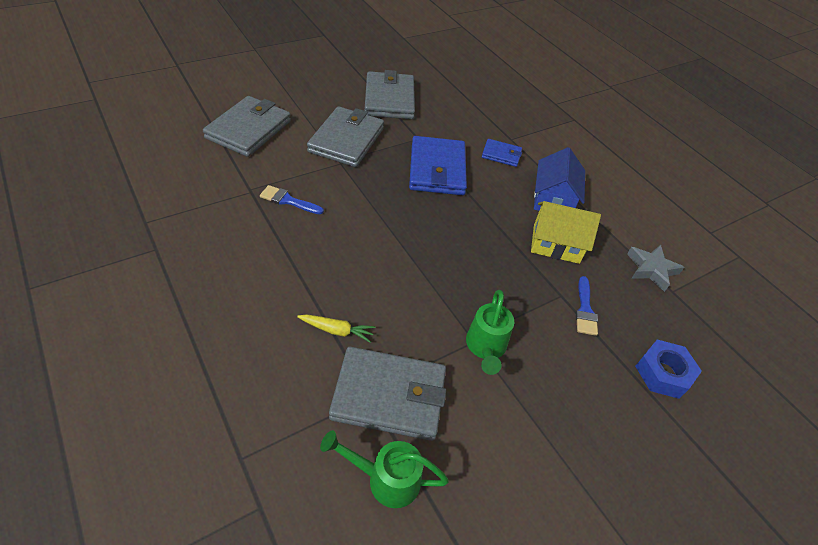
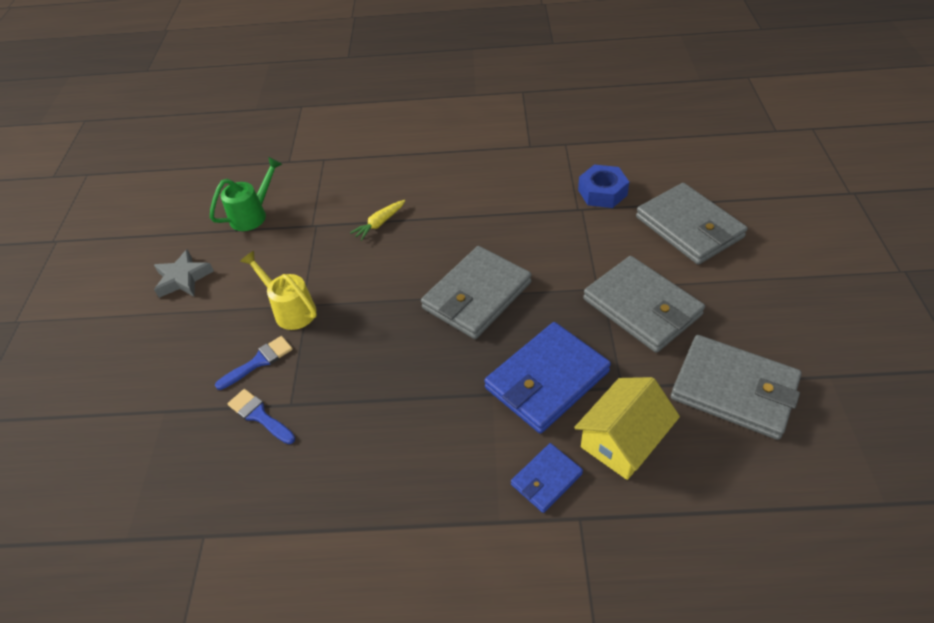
camera: 130 degrees right, 0 degrees up
blue brush [260,185,324,214] -> blue brush moved to [215,336,293,390]
grey wallet [329,347,446,441] -> grey wallet moved to [421,246,532,339]
blue wallet [409,136,467,195] -> blue wallet turned 75 degrees counterclockwise [484,322,611,433]
green watering can [466,290,514,375] -> yellow watering can [240,251,317,330]
yellow house [531,201,601,264] -> yellow house moved to [574,377,680,480]
blue house [534,147,585,211] -> none
grey star [627,245,684,292] -> grey star moved to [154,249,214,298]
blue nut [635,340,702,399] -> blue nut moved to [578,165,629,208]

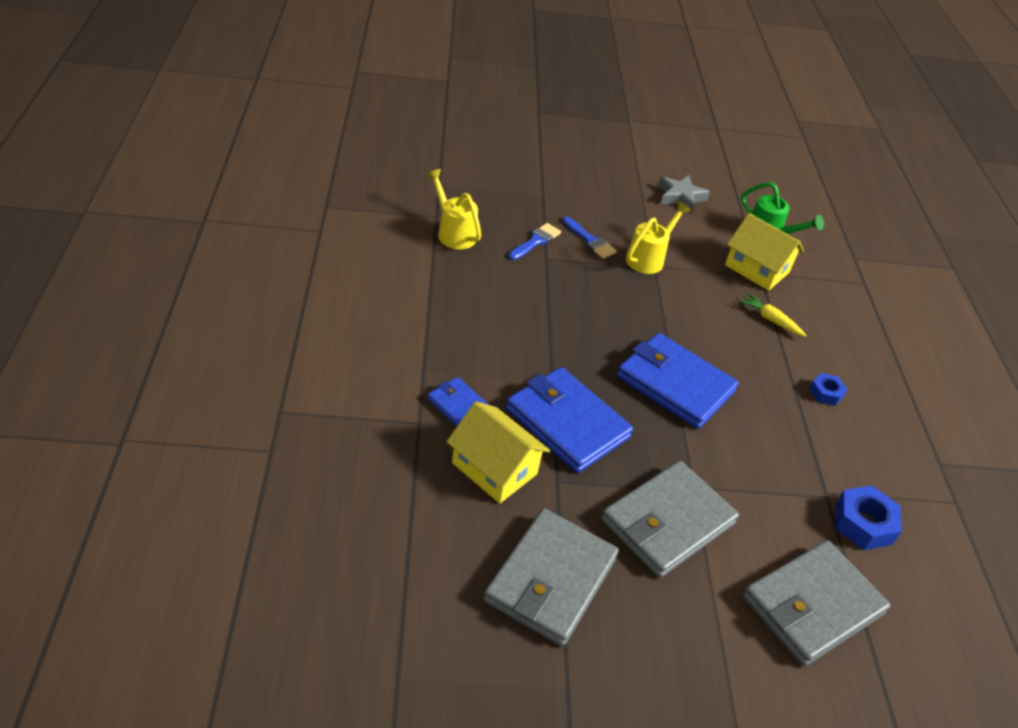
camera: 80 degrees right, 5 degrees down
grey wallet [421,246,532,339] -> blue wallet [617,333,739,429]
none -> yellow watering can [426,169,481,249]
none -> yellow house [725,213,804,291]
none -> blue nut [809,373,848,406]

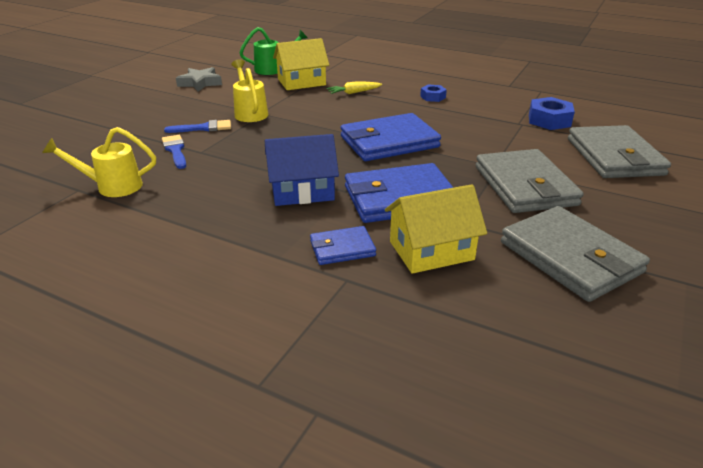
camera: 55 degrees left, 10 degrees down
none -> blue house [265,134,339,206]

